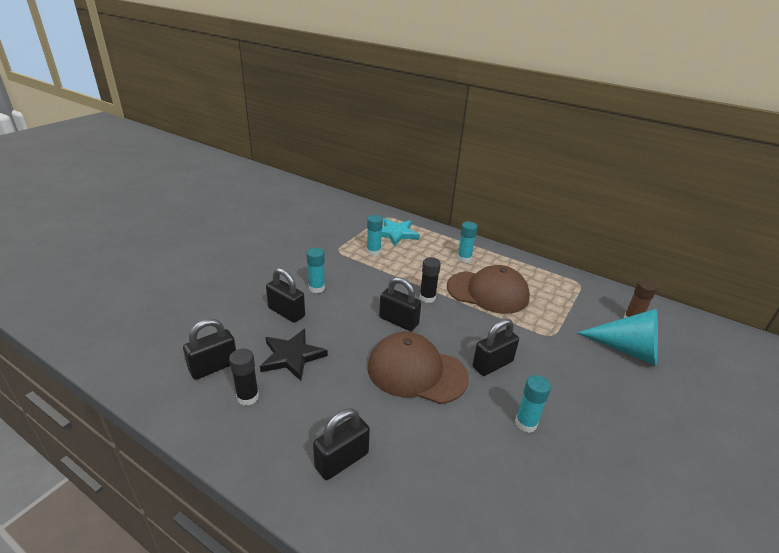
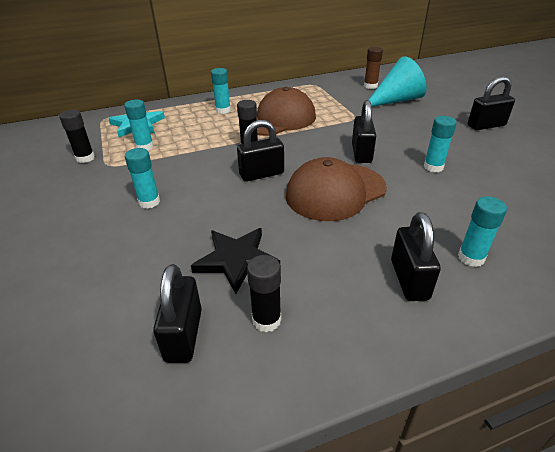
camera: 50 degrees left, 5 degrees up
black padlock [266,268,305,323] -> black padlock moved to [468,76,515,130]
none -> black glue stick [59,110,95,163]
none -> turquoise glue stick [458,197,507,267]

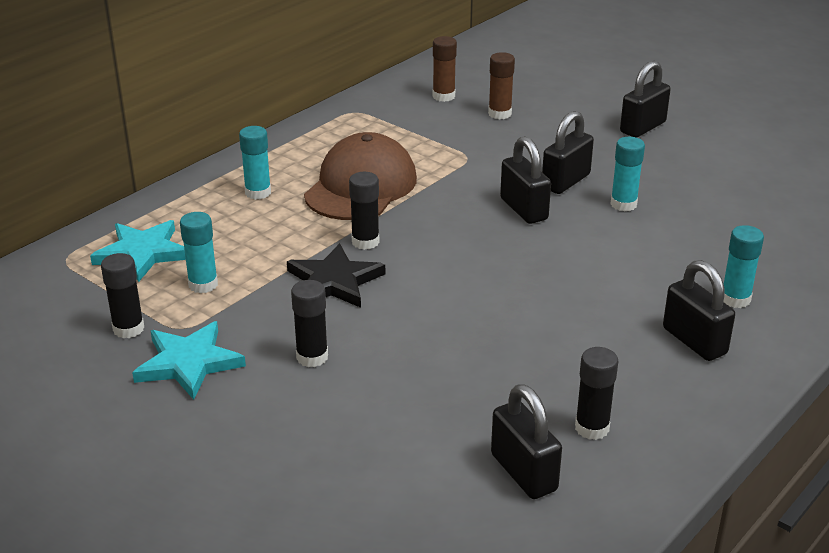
camera: 30 degrees left, 5 degrees down
turquoise glue stick [125,148,160,209] -> black glue stick [291,280,328,367]
black star [191,228,280,294] -> black star moved to [287,243,385,308]
black padlock [237,120,284,182] -> black padlock moved to [542,111,594,194]
brown cap [286,157,387,221] -> none
turquoise cone [369,56,427,107] -> brown glue stick [488,52,515,119]
none -> turquoise star [132,321,246,400]

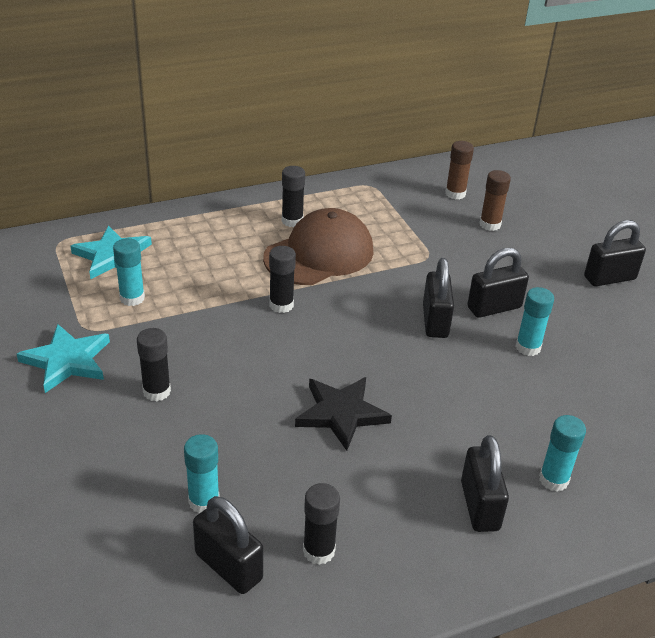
camera: 25 degrees right, 5 degrees up
black glue stick [101,253,144,338] -> black glue stick moved to [282,166,305,227]
turquoise glue stick [239,126,271,200] -> turquoise glue stick moved to [184,434,220,514]
black star [287,243,385,308] -> black star moved to [295,377,392,451]
black padlock [491,384,562,499] -> black padlock turned 45 degrees counterclockwise [193,496,263,594]

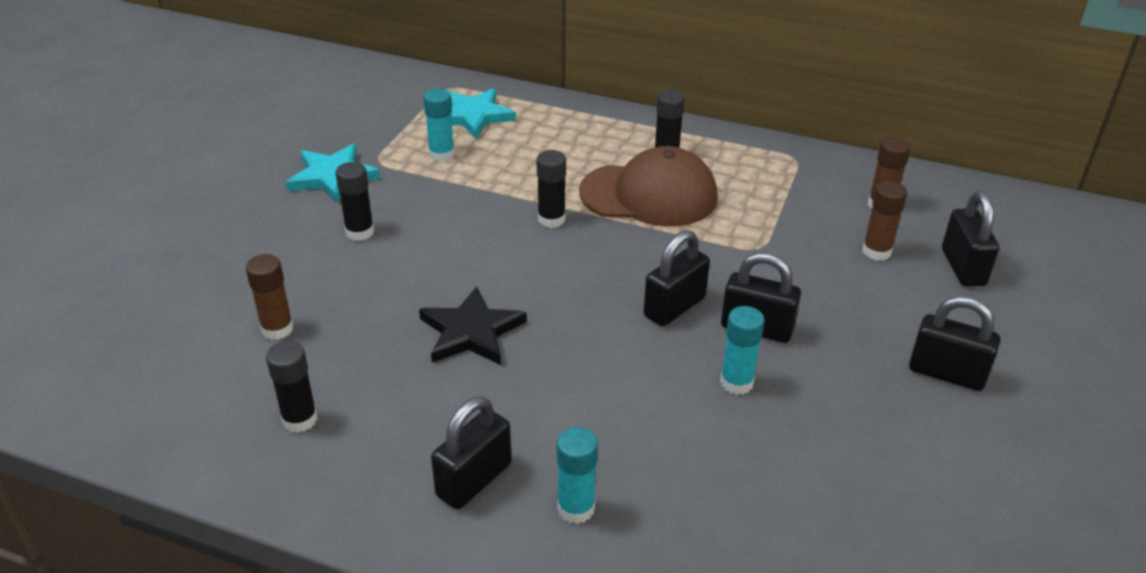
camera: 45 degrees right, 0 degrees up
turquoise glue stick [184,434,220,514] -> brown glue stick [246,254,294,340]
black padlock [193,496,263,594] -> black padlock moved to [942,191,999,286]

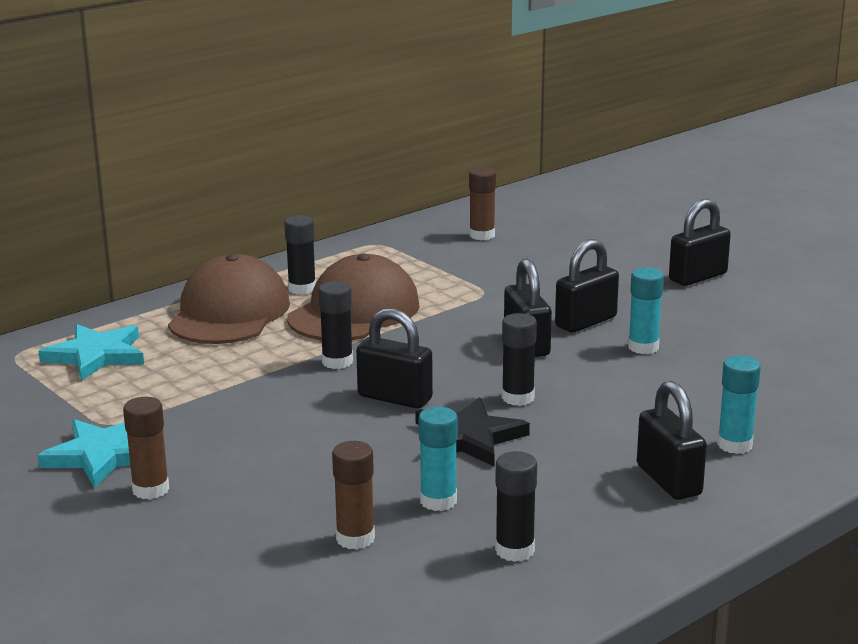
camera: 60 degrees left, 15 degrees down
black glue stick [336,162,374,241] -> black glue stick moved to [502,313,537,406]
turquoise glue stick [423,89,455,162] -> turquoise glue stick moved to [418,407,458,511]
brown glue stick [862,181,907,261] -> brown glue stick moved to [123,397,169,499]
black padlock [942,191,999,286] -> black padlock moved to [356,308,433,409]
none -> brown cap [168,254,290,344]

